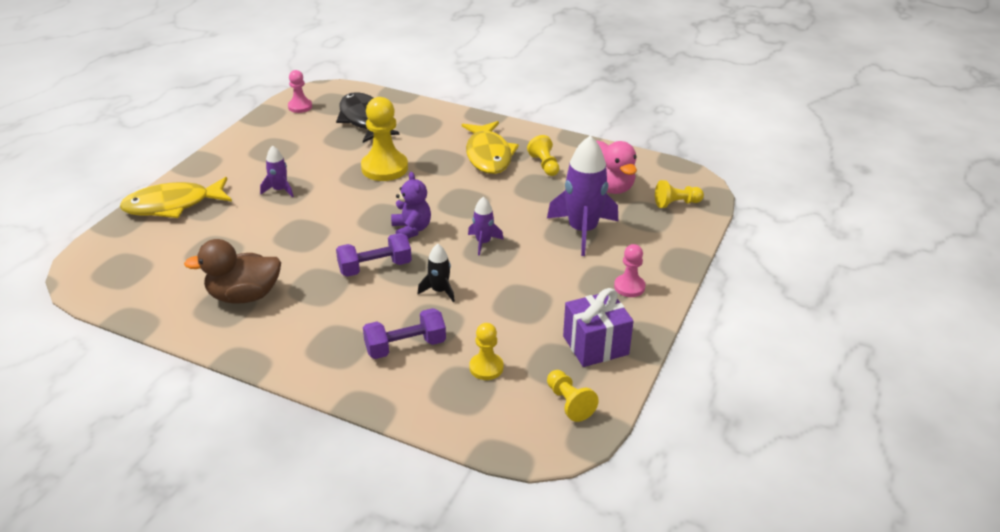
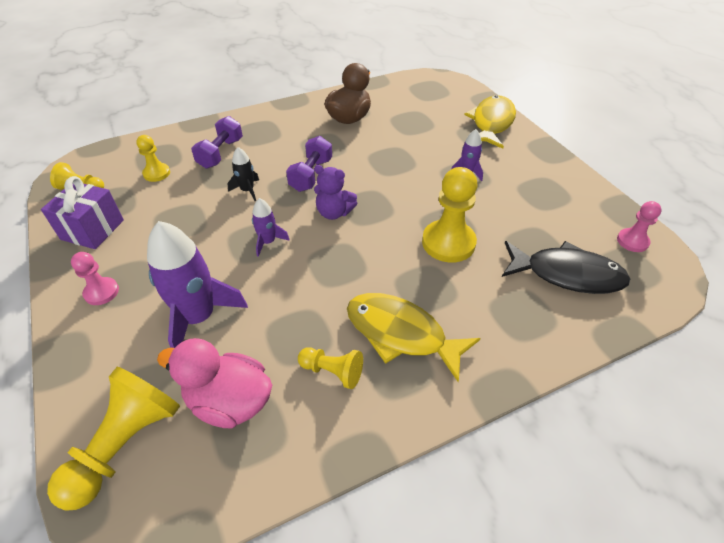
camera: 130 degrees right, 10 degrees up
yellow pawn [655,180,704,208] -> yellow pawn [47,367,180,511], size x1.78

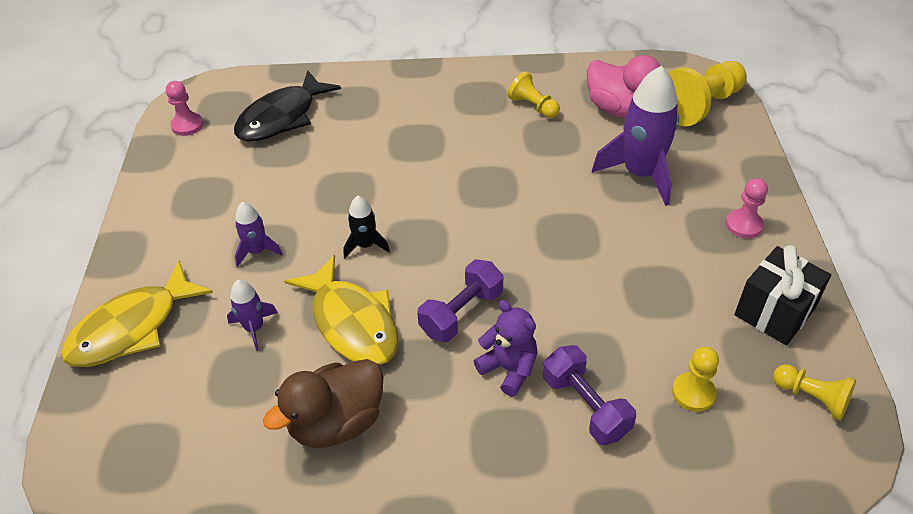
camera: 155 degrees left, 0 degrees up
purple gift [41,176,124,249] -> black gift [734,245,831,345]
purple dumbbell [191,116,243,169] -> purple dumbbell turned 75 degrees counterclockwise [543,345,636,445]
black rocket [228,147,259,201] -> black rocket moved to [343,196,390,258]
purple rocket [252,198,290,257] -> purple rocket moved to [227,280,278,351]
purple teddy bear [314,165,357,220] -> purple teddy bear moved to [474,300,538,396]
yellow fish [347,293,481,382] -> yellow fish moved to [284,255,399,365]
yellow pawn [422,167,477,263] -> none
black fish [502,241,630,294] -> black fish turned 90 degrees counterclockwise [234,70,341,141]

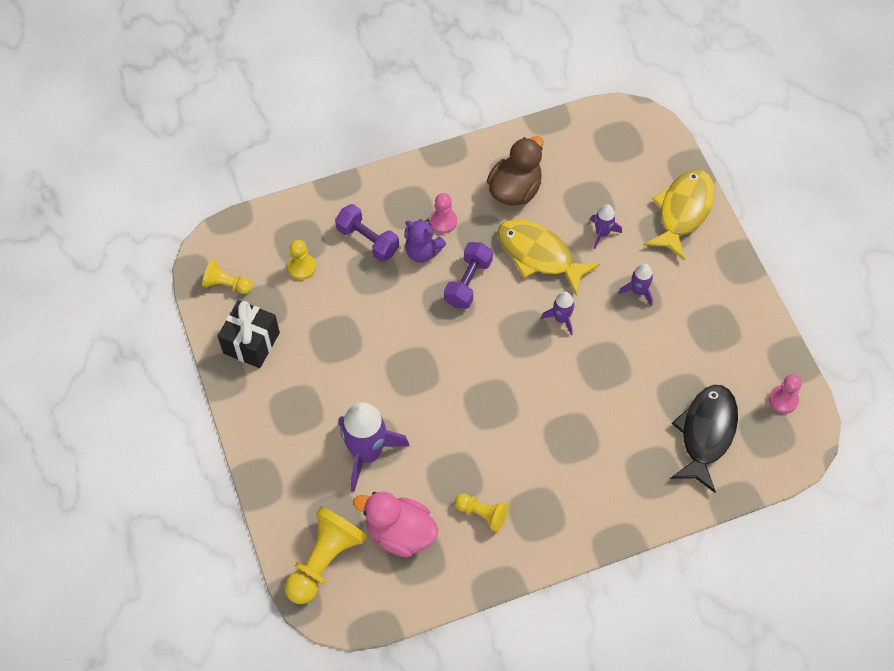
camera: 160 degrees right, 15 degrees up
black rocket [343,196,390,258] -> purple rocket [541,291,575,335]
pink pawn [726,178,768,238] -> pink pawn moved to [430,193,457,234]

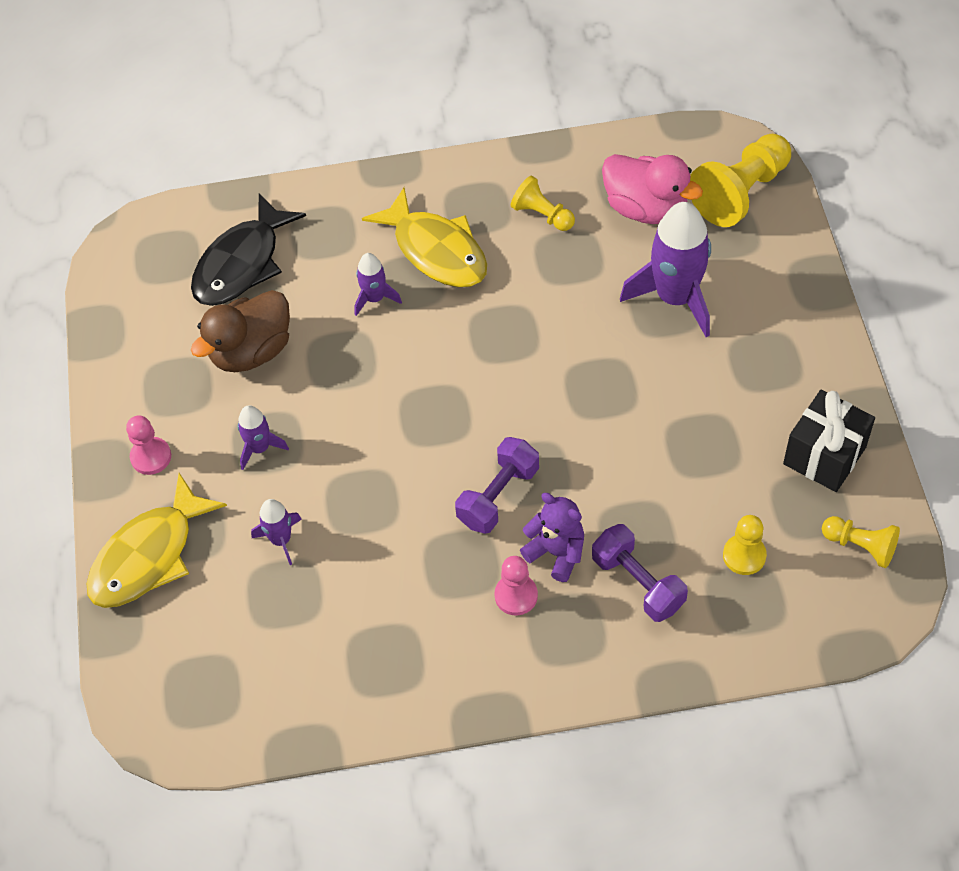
camera: 165 degrees left, 5 degrees down
brown duck [487,136,544,206] -> brown duck moved to [191,290,290,372]
yellow fish [497,219,600,295] -> yellow fish moved to [362,187,487,287]
purple rocket [541,291,575,335] -> purple rocket moved to [354,253,402,316]
pink pawn [769,374,802,413] -> pink pawn moved to [126,415,171,475]

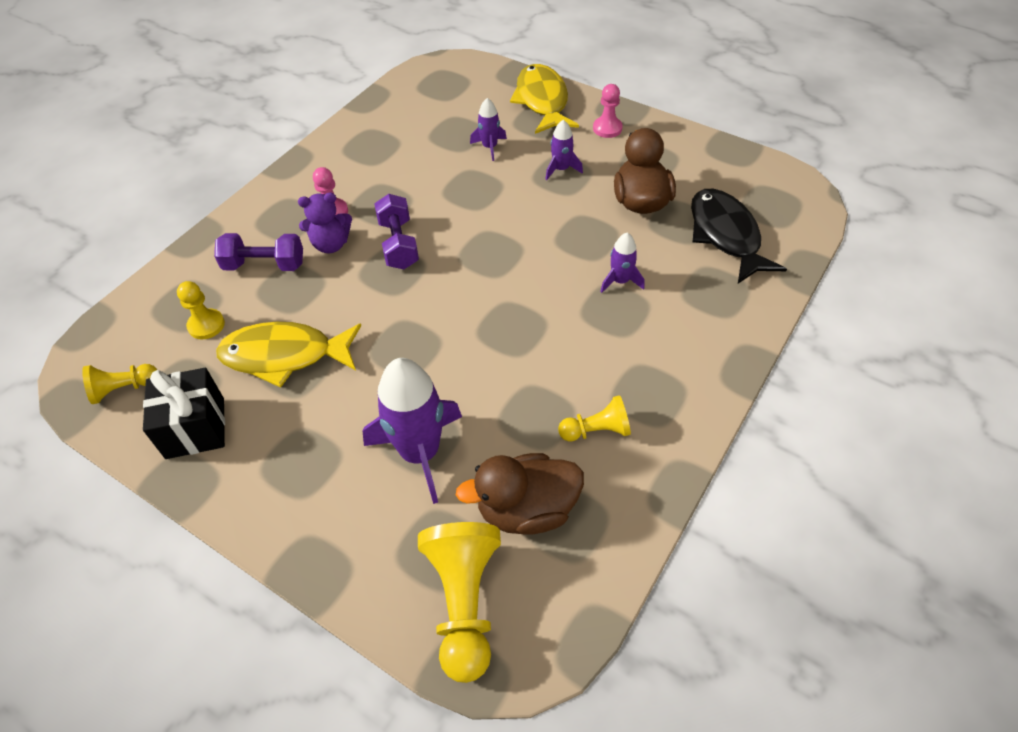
camera: 130 degrees right, 5 degrees down
yellow fish [362,187,487,287] -> yellow fish moved to [216,322,361,388]
pink duck [602,154,703,224] -> brown duck [456,453,584,535]

